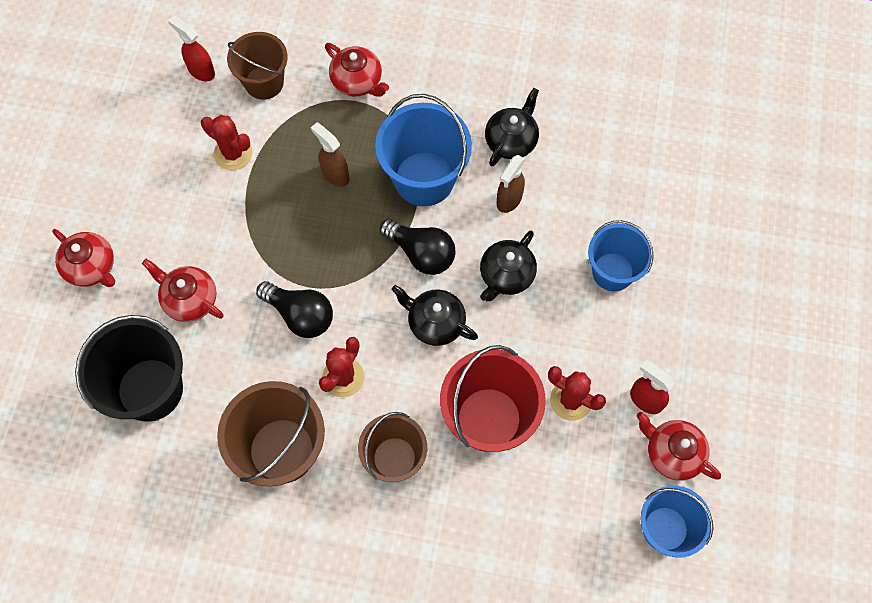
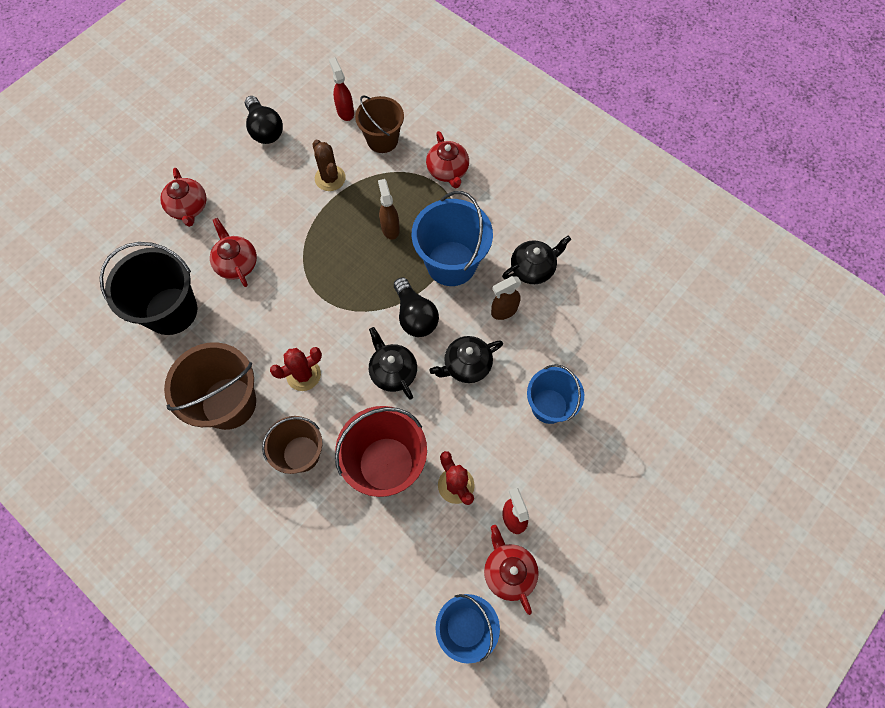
camera: 30 degrees right, 0 degrees up
red cactus [201,115,252,171] -> brown cactus [312,140,346,191]
black light bulb [256,281,333,338] -> black light bulb moved to [245,96,283,144]

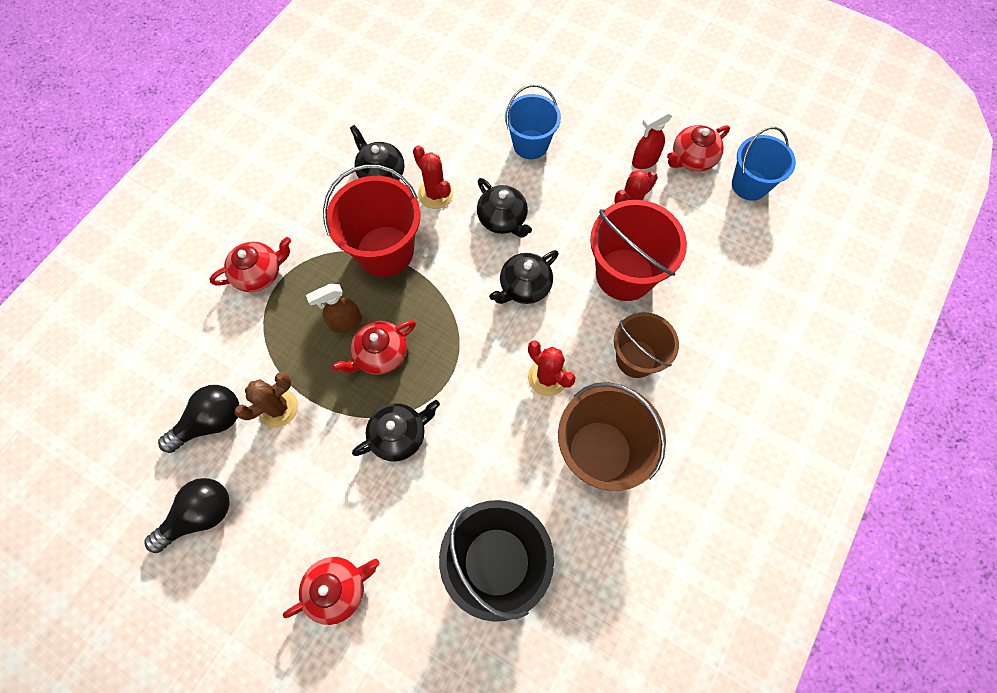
camera: 100 degrees left, 0 degrees up
red teapot [210,218,257,287] -> red teapot moved to [332,320,416,375]
red spray bottle [329,57,354,121] -> none
brown bucket [355,95,404,153] -> none
black light bulb [394,277,439,337] -> black light bulb moved to [158,385,239,453]
blue bucket [412,191,493,286] -> red bucket [323,165,421,277]
brown spray bottle [491,276,521,320] -> red cactus [413,145,453,209]
none -> black teapot [352,400,440,462]

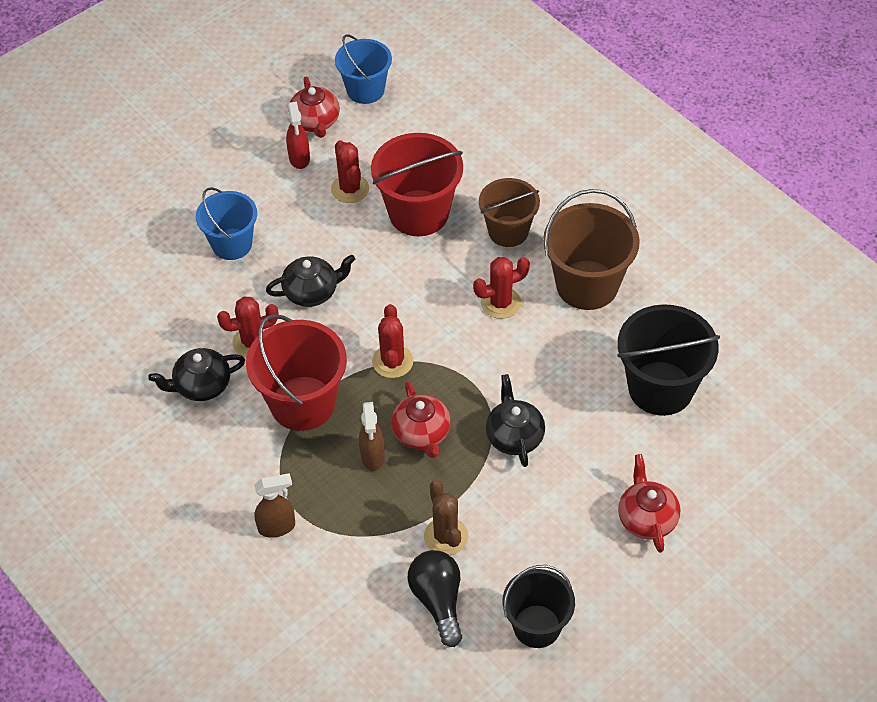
camera: 70 degrees left, 15 degrees down
black light bulb [144,478,230,553] -> black bucket [503,565,575,648]
red teapot [209,237,291,292] -> brown spray bottle [254,473,295,538]
black teapot [489,250,559,304] -> none
none -> red cactus [372,304,413,378]

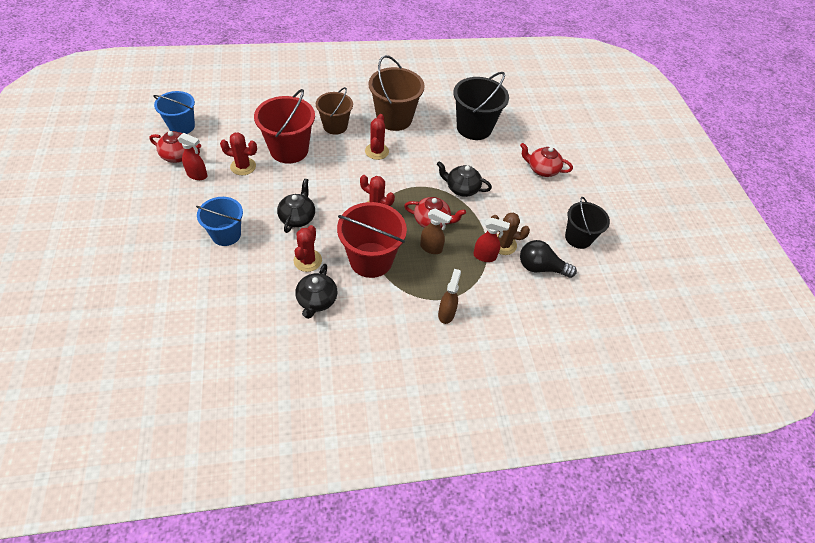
camera: 65 degrees left, 0 degrees up
none -> red spray bottle [473,218,510,262]

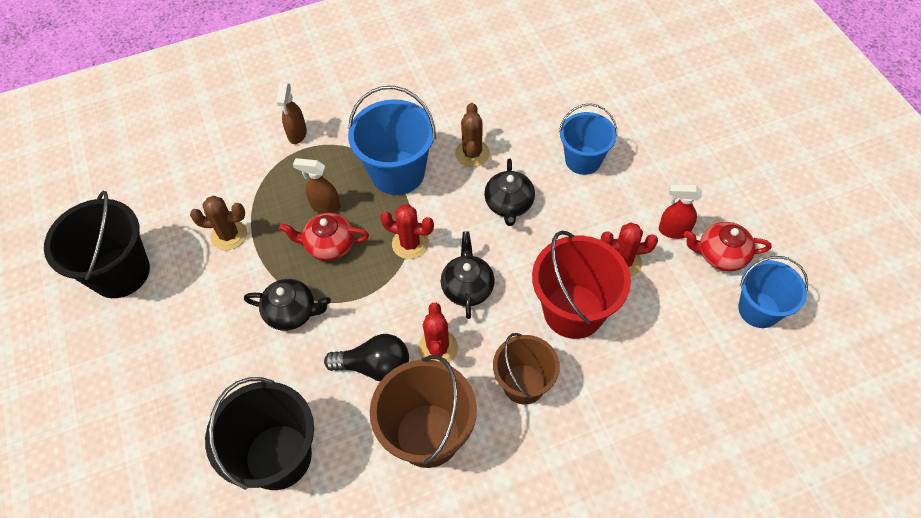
camera: 175 degrees right, 5 degrees up
red cactus [294,225,322,272] -> brown cactus [455,103,490,167]
black teapot [295,264,337,319] -> black teapot moved to [441,231,495,319]
red bucket [337,202,407,278] -> blue bucket [348,86,436,195]
red spray bottle [473,218,510,262] -> none
red teapot [520,143,573,177] -> none
black light bulb [520,240,577,278] -> black light bulb moved to [324,334,409,381]
black bucket [565,197,610,249] -> black bucket [44,191,150,298], size x1.51

